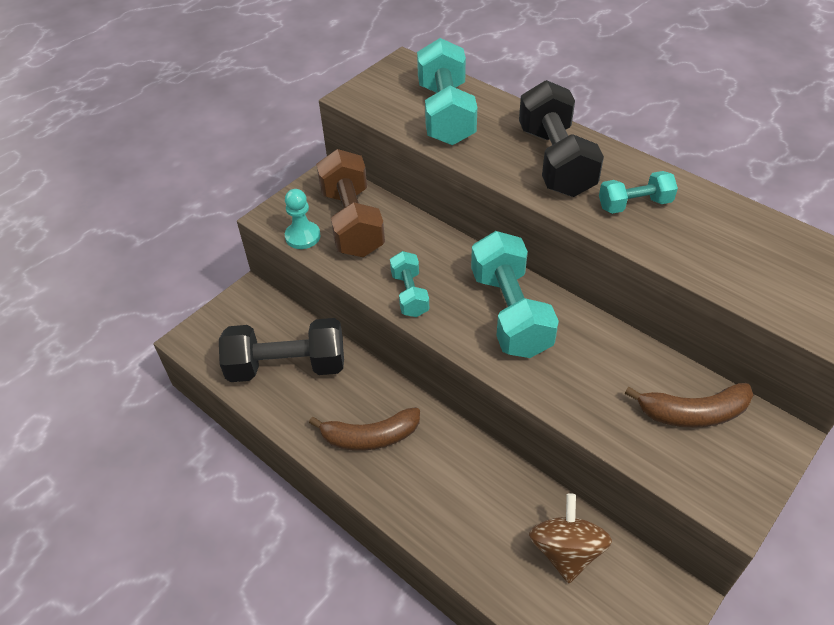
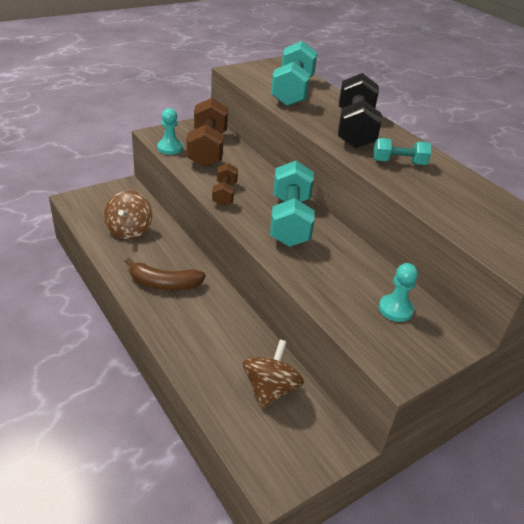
camera: 10 degrees right, 10 degrees down
black dumbbell [219,318,344,382] -> brown spinning top [104,191,152,239]
turquoise dumbbell [390,251,429,317] -> brown dumbbell [212,163,238,206]
brown banana [625,383,753,428] -> turquoise pawn [379,263,418,322]

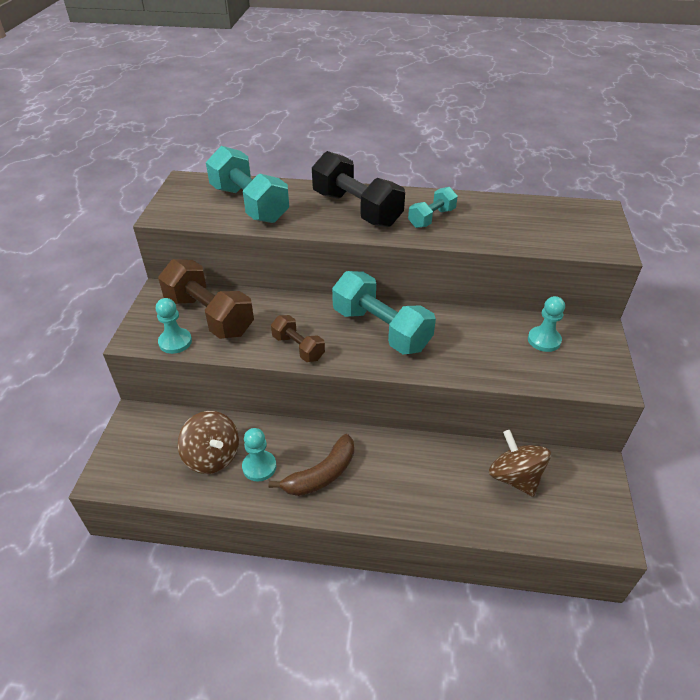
camera: 45 degrees left, 5 degrees up
none -> turquoise pawn [242,428,276,482]

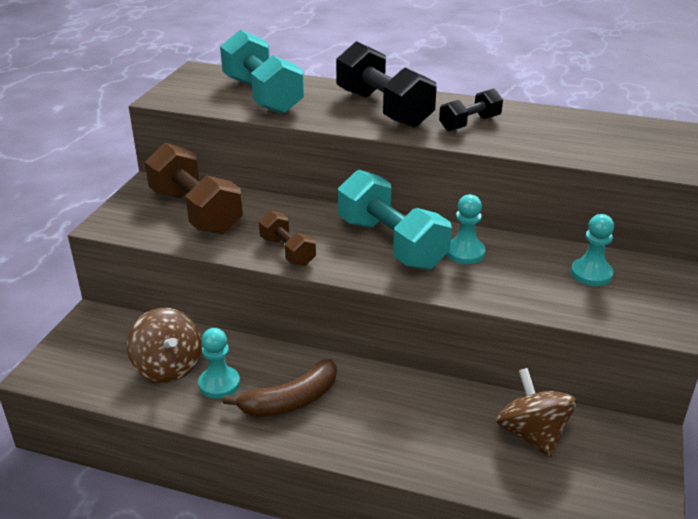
camera: 10 degrees right, 10 degrees down
turquoise pawn [156,298,192,354] -> turquoise pawn moved to [446,194,485,264]
turquoise dumbbell [408,187,458,228] -> black dumbbell [439,88,503,131]

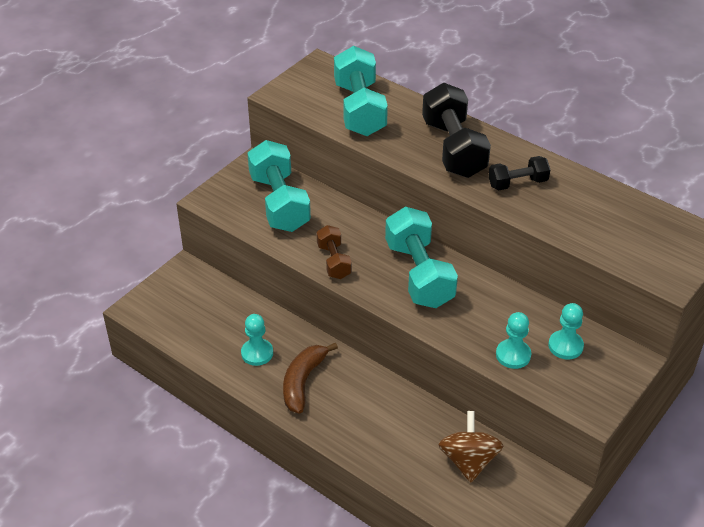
camera: 20 degrees right, 10 degrees up
brown spinning top [127,308,202,383] -> none
brown dumbbell [145,143,243,234] -> turquoise dumbbell [247,140,311,232]
brown banana [222,359,337,417] -> brown banana turned 120 degrees clockwise [283,342,338,414]
turquoise pawn [446,194,485,264] -> turquoise pawn moved to [496,312,531,369]

